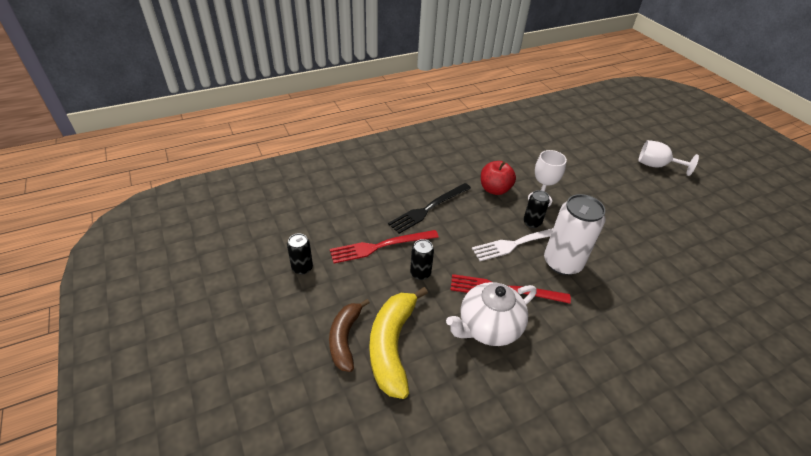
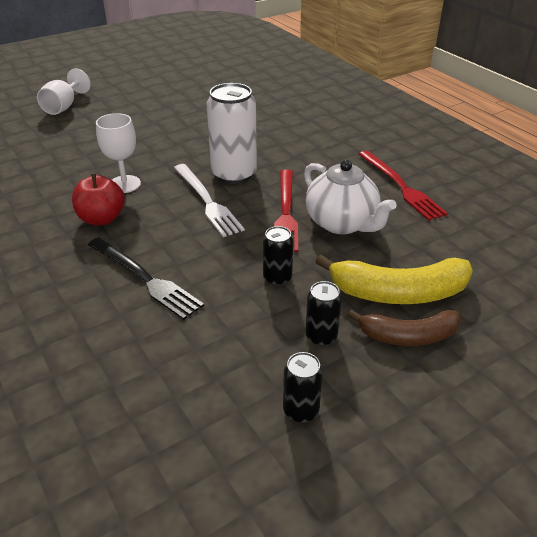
camera: 95 degrees left, 5 degrees down
red fork [330,230,439,263] -> red fork moved to [359,151,448,221]
black can [523,190,550,228] -> black can moved to [305,281,342,346]

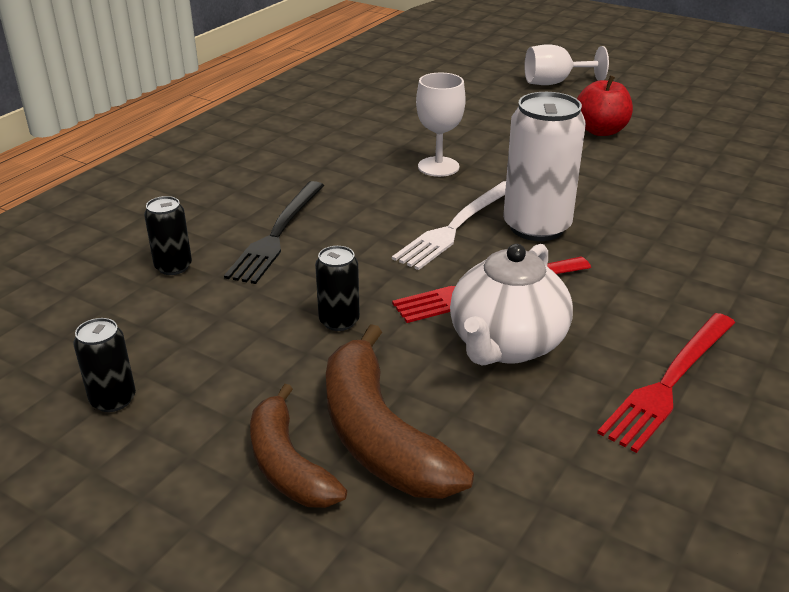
camera: 65 degrees right, 5 degrees down
red apple [72,173,125,225] -> red apple moved to [577,75,633,136]
black can [305,281,342,346] -> black can moved to [144,196,192,275]
yellow banana [315,255,473,304] -> brown banana [326,324,474,499]

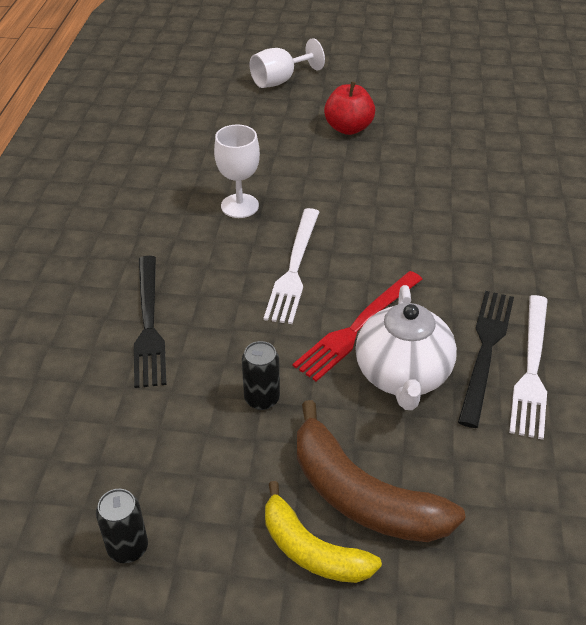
camera: 25 degrees left, 10 degrees up
black can [144,196,192,275] -> none
brown banana [250,384,347,508] -> yellow banana [265,481,382,583]
white can [503,92,586,241] -> none
red fork [597,313,735,453] -> white fork [509,295,548,440]
none -> black fork [458,291,514,428]

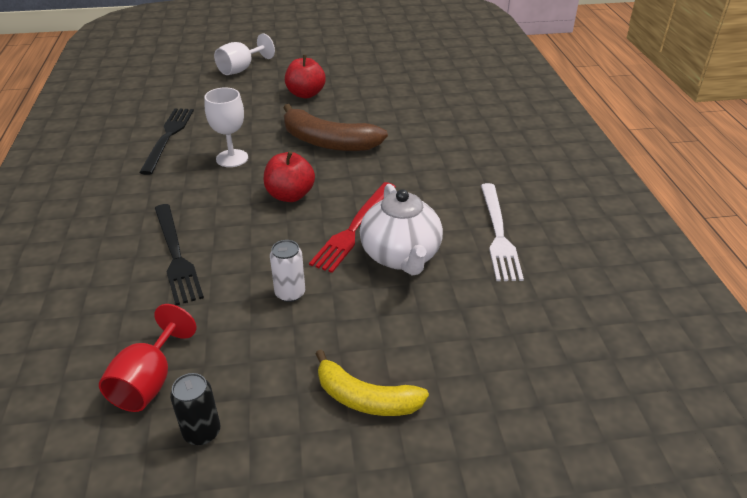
camera: 15 degrees left, 5 degrees down
black can [242,341,280,410] -> white can [270,240,305,302]
white fork [264,208,319,324] -> red apple [264,151,315,202]
brown banana [297,400,465,542] -> brown banana moved to [284,104,388,151]
black fork [458,291,514,428] -> black fork moved to [139,108,194,175]
none -> red goblet [99,304,197,412]

